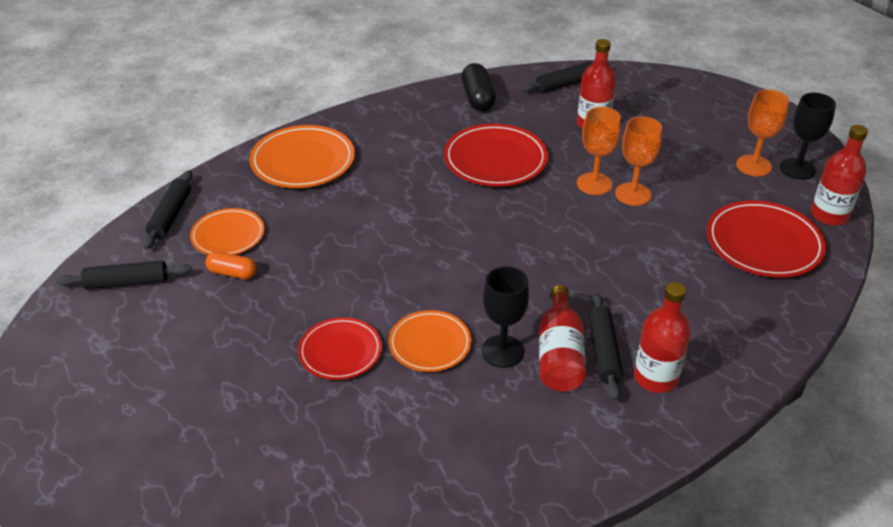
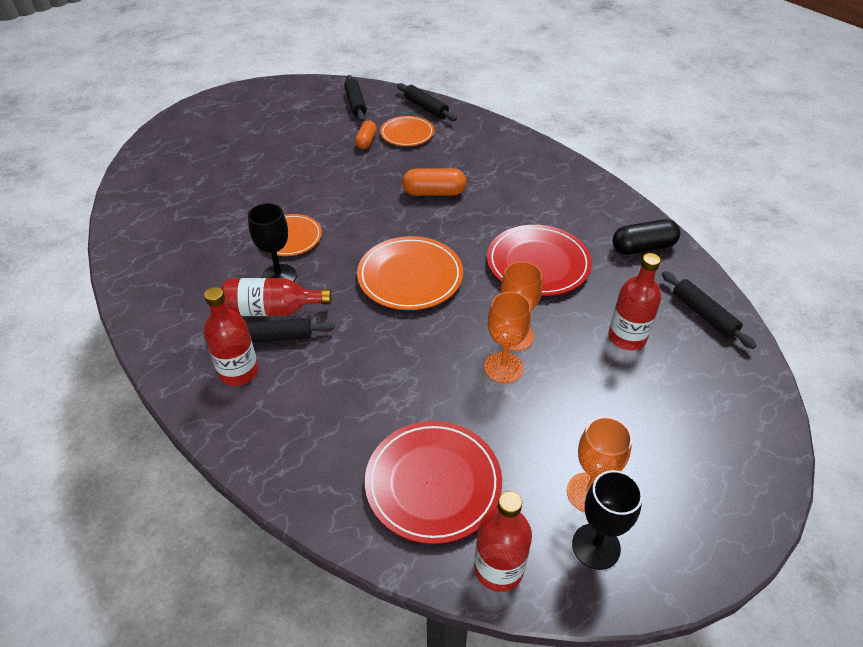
camera: 85 degrees right, 5 degrees up
black rolling pin [143,170,193,250] -> black rolling pin turned 45 degrees clockwise [397,83,457,121]
orange plate [250,125,355,188] -> orange plate moved to [357,236,463,310]
red plate [298,317,382,380] -> none
none -> orange capsule [402,168,467,196]

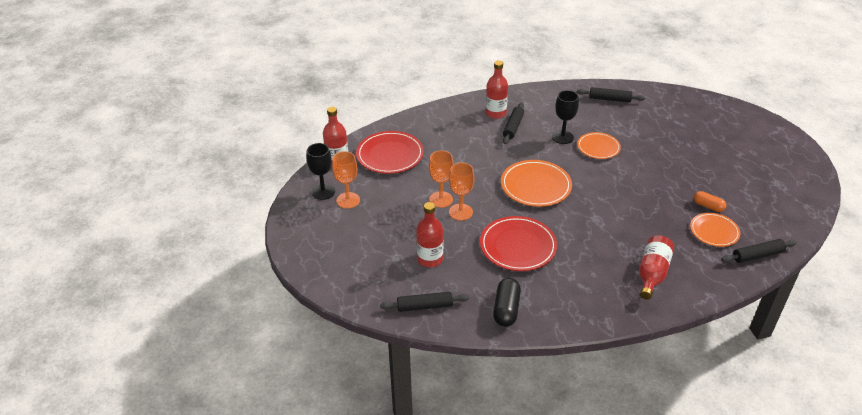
camera: 115 degrees right, 5 degrees down
red bottle [222,278,331,316] -> red bottle moved to [639,235,674,299]
black rolling pin [344,75,367,122] -> black rolling pin moved to [577,87,645,103]
orange capsule [402,168,467,196] -> none

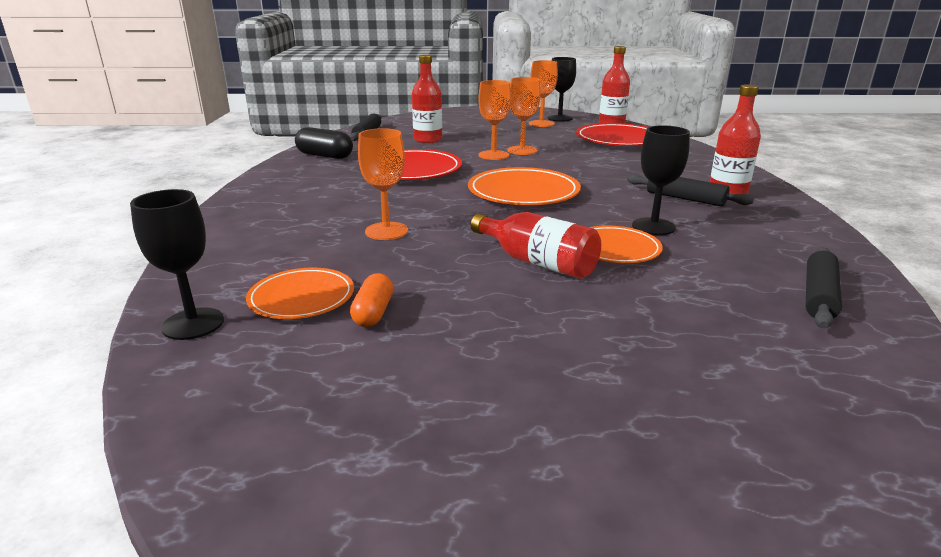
camera: 105 degrees right, 15 degrees down
red bottle [639,235,674,299] -> red bottle moved to [471,212,601,279]
orange capsule [694,191,726,212] -> orange capsule turned 45 degrees counterclockwise [350,273,393,327]
black rolling pin [721,239,797,263] -> black goblet [130,189,224,340]
none -> orange goblet [358,128,408,240]

